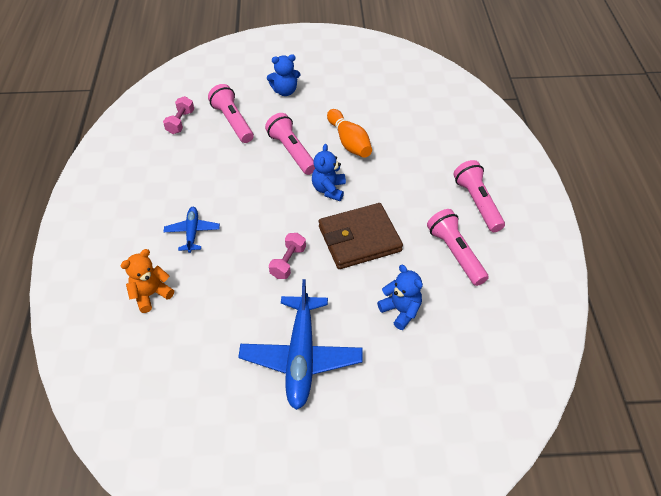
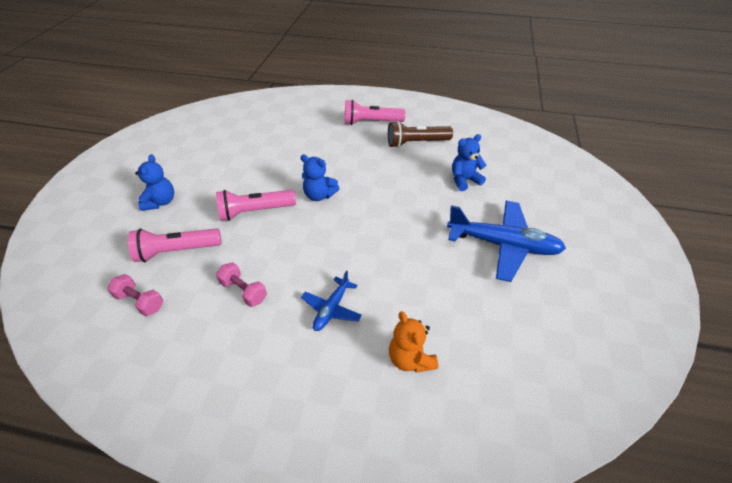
camera: 75 degrees left, 5 degrees down
blue plane [164,207,220,253] -> blue plane turned 75 degrees counterclockwise [301,271,362,331]
pink dumbbell [269,233,306,279] -> pink dumbbell moved to [216,262,267,307]
brown wallet [319,203,403,269] -> none
orange bowling pin [327,109,372,158] -> none
pink flashlight [427,209,489,286] -> brown flashlight [388,121,453,148]

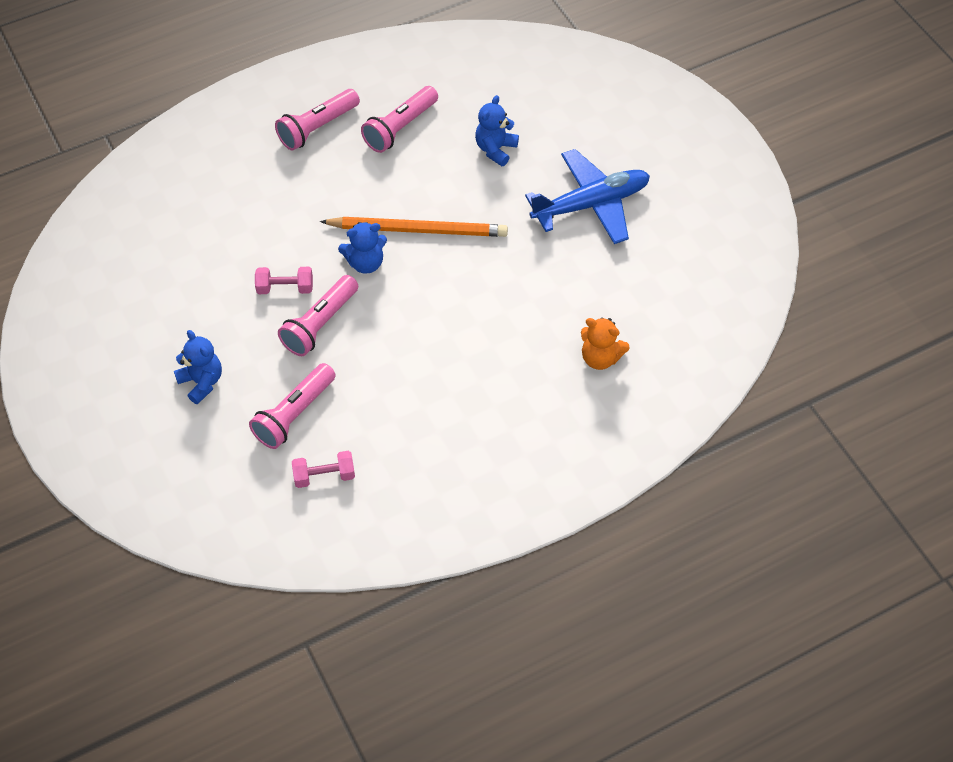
camera: 40 degrees left, 10 degrees up
pink dumbbell [216,262,267,307] -> pink dumbbell moved to [255,267,313,294]
blue plane [301,271,362,331] -> none
brown flashlight [388,121,453,148] -> pink flashlight [361,86,438,153]
none -> orange pencil [320,217,508,237]

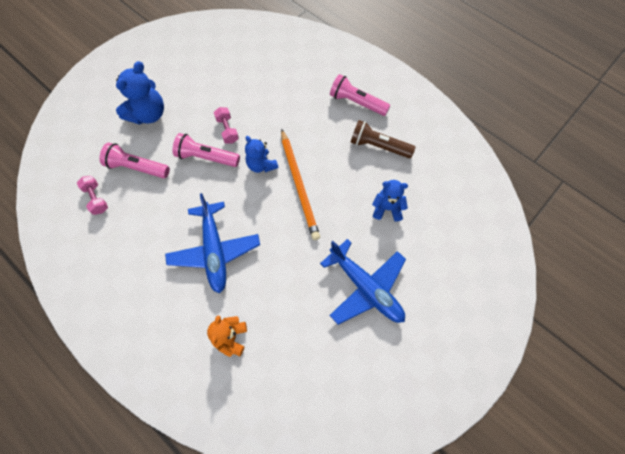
camera: 70 degrees right, 10 degrees up
blue teddy bear [174,330,222,404] -> blue teddy bear [116,61,164,124], size x1.54
pink flashlight [361,86,438,153] -> brown flashlight [350,120,415,158]
none -> blue plane [165,193,260,294]

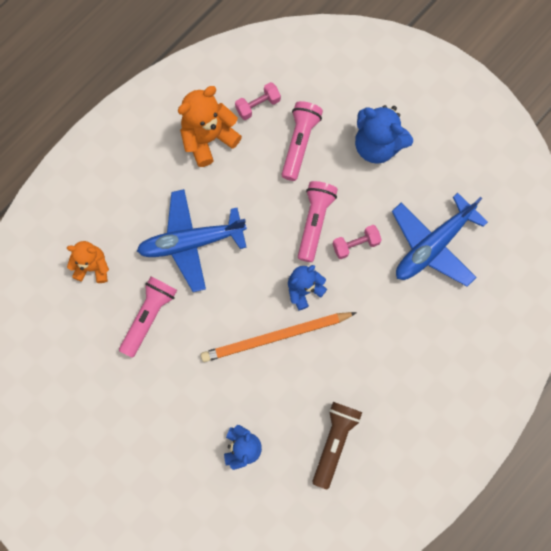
camera: 90 degrees right, 10 degrees up
blue plane [320,239,406,325] -> blue plane moved to [392,193,488,287]
pink flashlight [330,74,390,116] -> pink flashlight moved to [119,277,177,358]
none -> orange teddy bear [178,86,242,167]

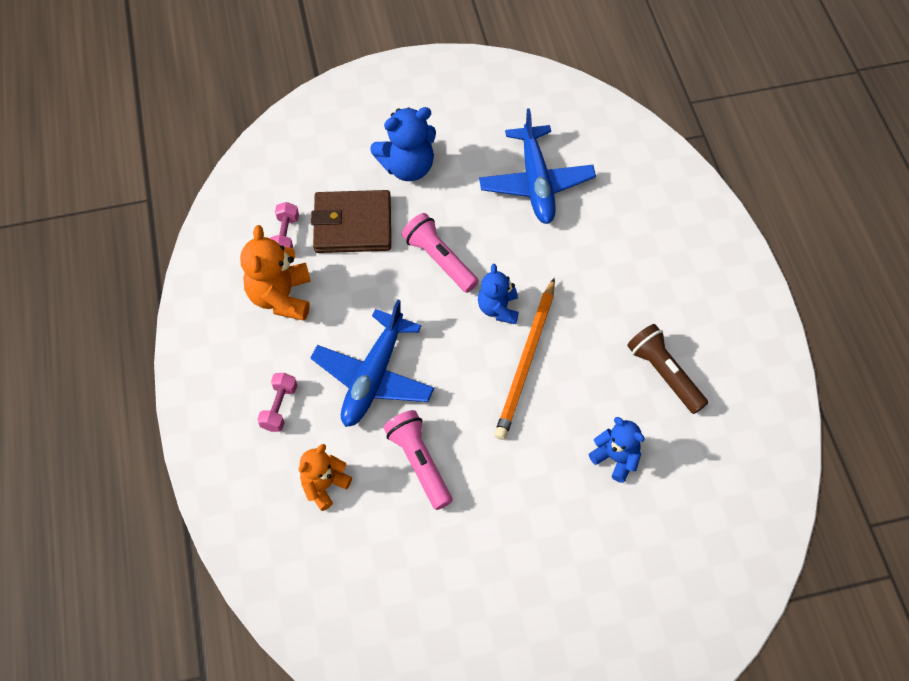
camera: 55 degrees left, 15 degrees down
pink flashlight [281,101,323,181] -> brown wallet [311,190,391,253]
pink dumbbell [333,225,382,259] -> pink dumbbell moved to [257,373,297,432]

